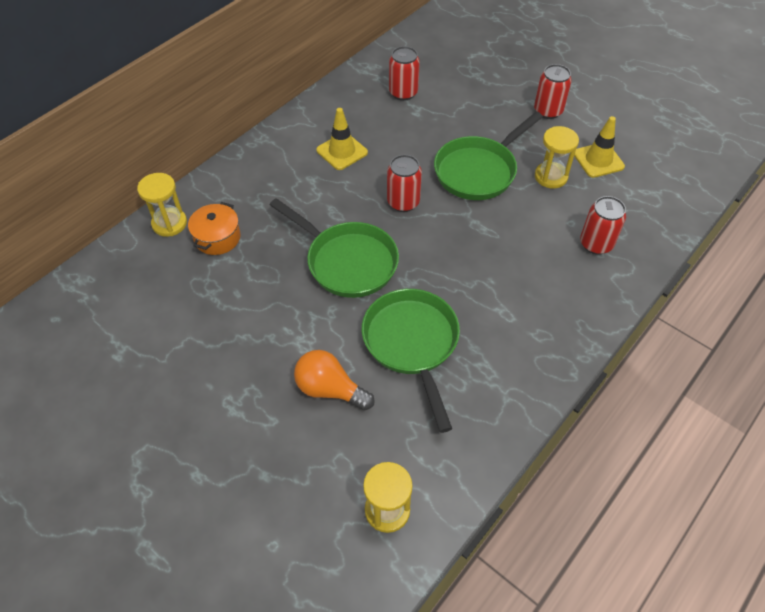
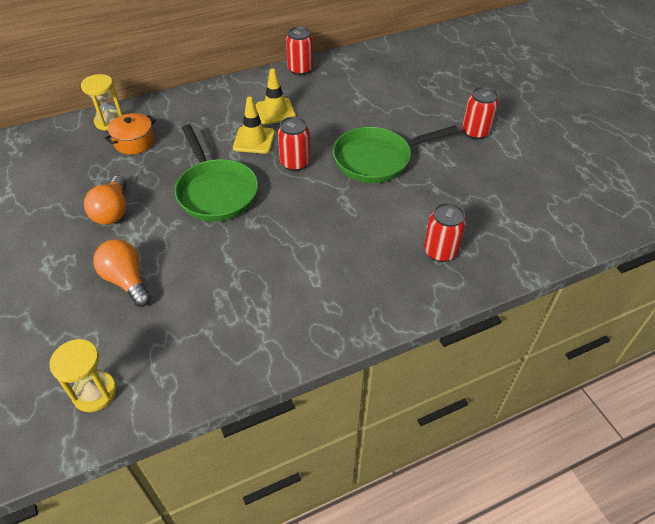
camera: 25 degrees right, 5 degrees down
green pan [362,289,460,433] -> none
red can [389,46,420,101] -> red can moved to [286,27,313,76]
yellow hourglass [535,126,579,188] -> none
yellow traffic cone [574,116,625,178] -> yellow traffic cone moved to [233,97,275,153]
none -> orange light bulb [84,175,126,225]

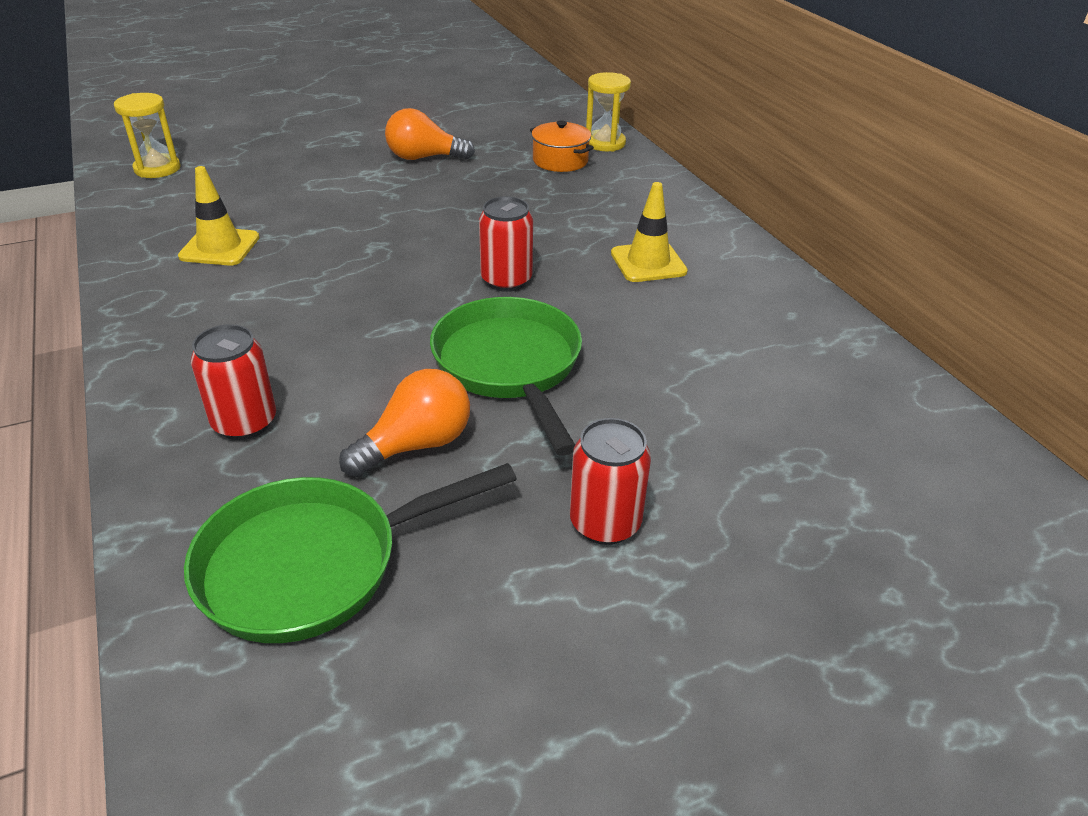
camera: 90 degrees right, 10 degrees down
orange light bulb [93,239,151,307] -> orange light bulb moved to [339,369,470,477]
green pan [175,125,258,221] -> green pan moved to [184,463,517,643]
yellow traffic cone [233,97,275,153] -> yellow traffic cone moved to [178,166,260,266]
red can [286,27,313,76] -> none

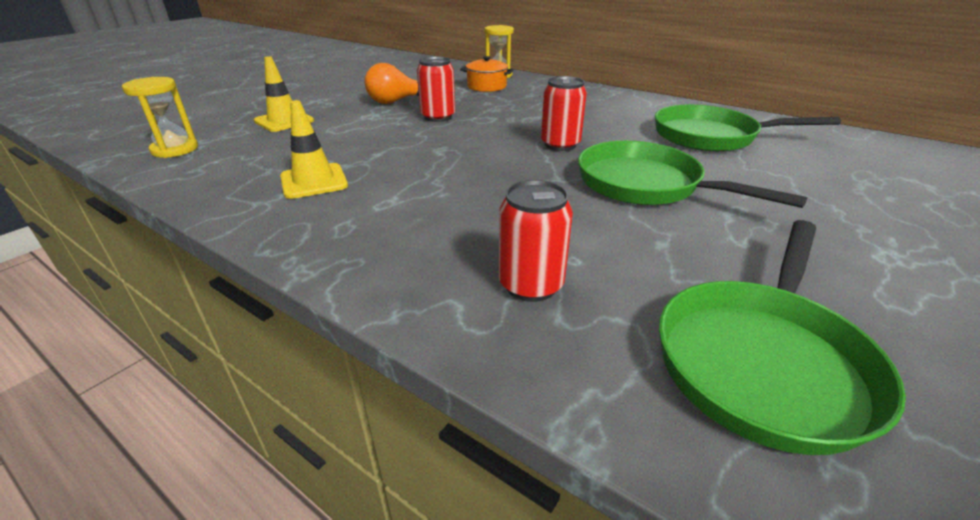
camera: 30 degrees left, 5 degrees down
orange light bulb [339,369,470,477] -> none
red can [570,418,651,545] -> red can moved to [417,56,455,122]
yellow traffic cone [611,182,688,282] -> yellow traffic cone moved to [254,56,314,132]
none -> green pan [655,105,841,152]

